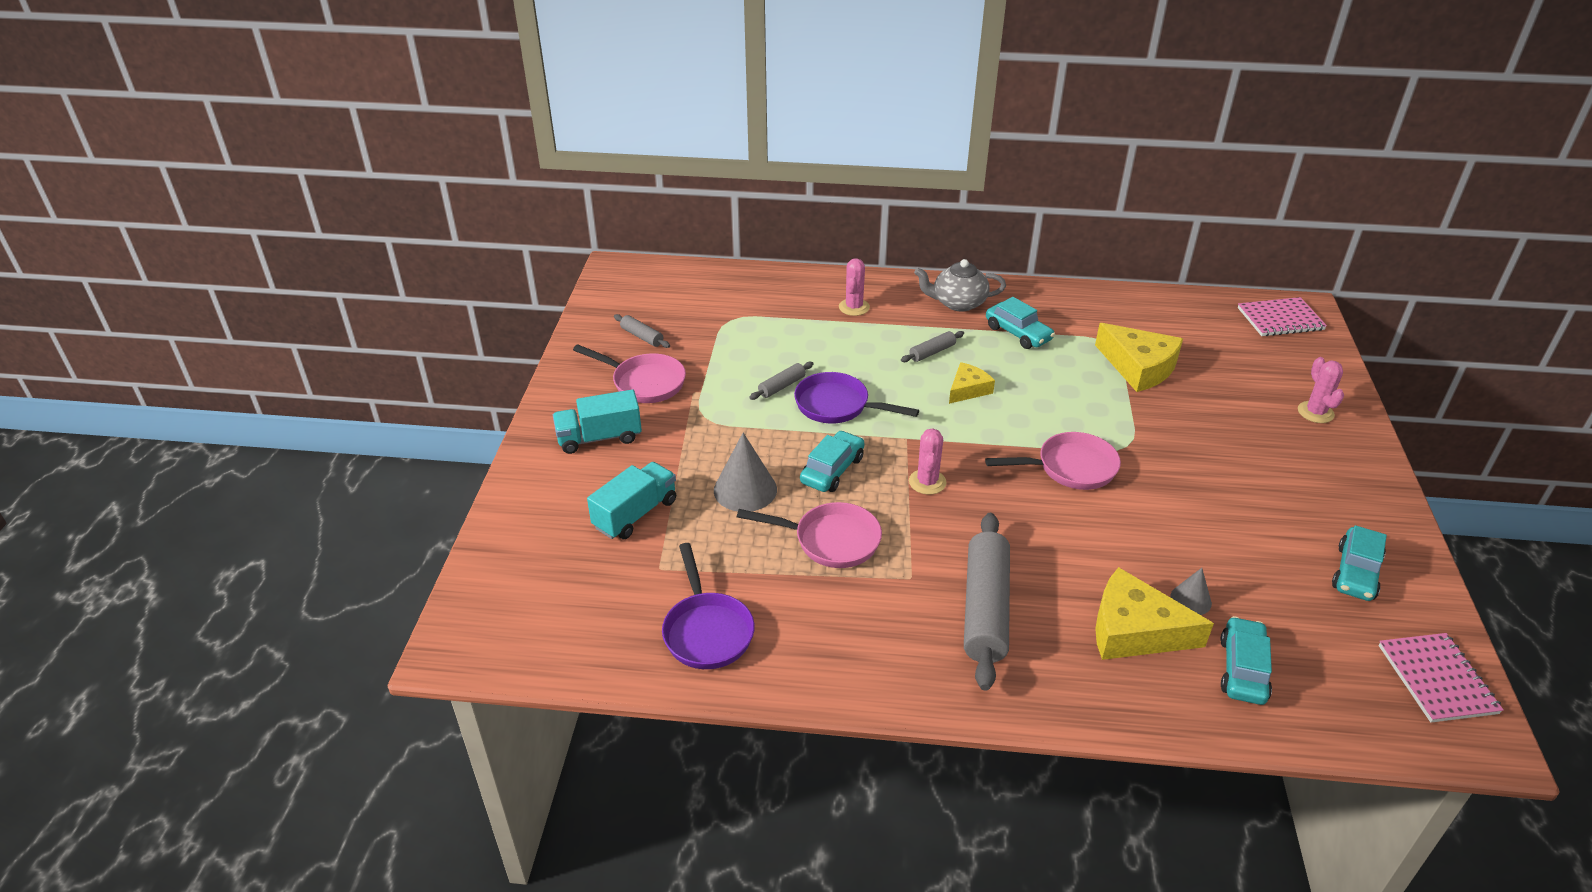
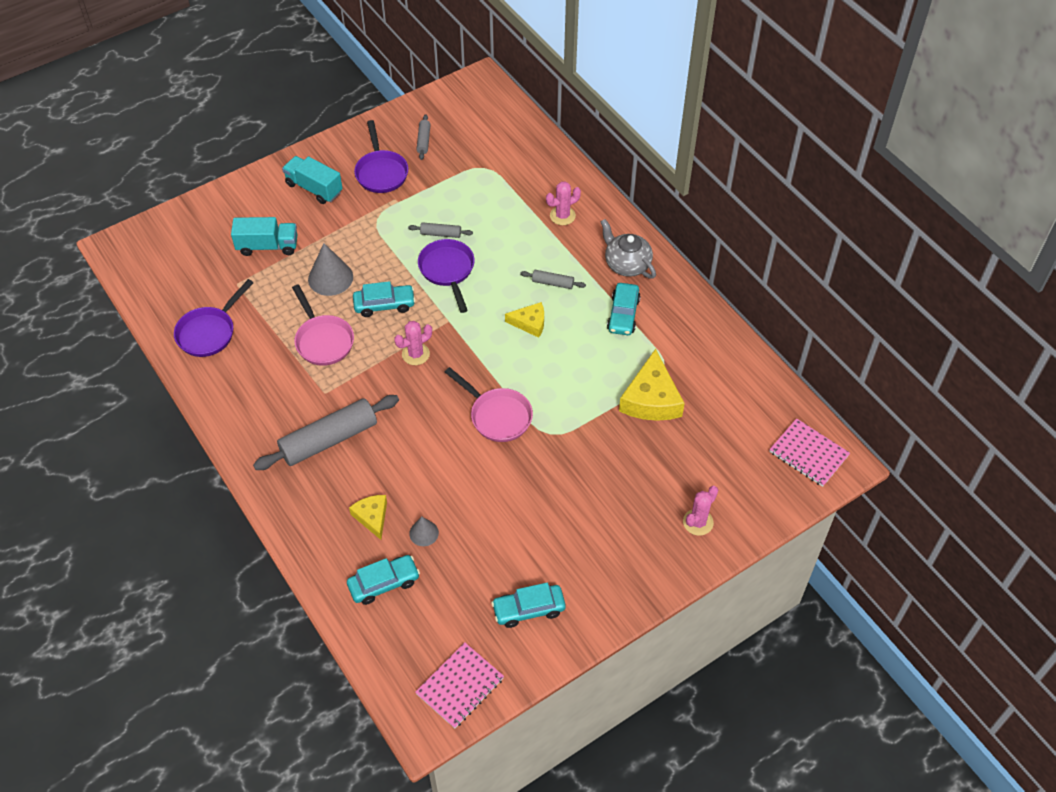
camera: 50 degrees right, 15 degrees up
pink pan [573,344,686,403] -> purple pan [354,120,408,193]
yellow cheese [1095,567,1214,660] -> yellow cheese [349,495,387,540], size x0.58

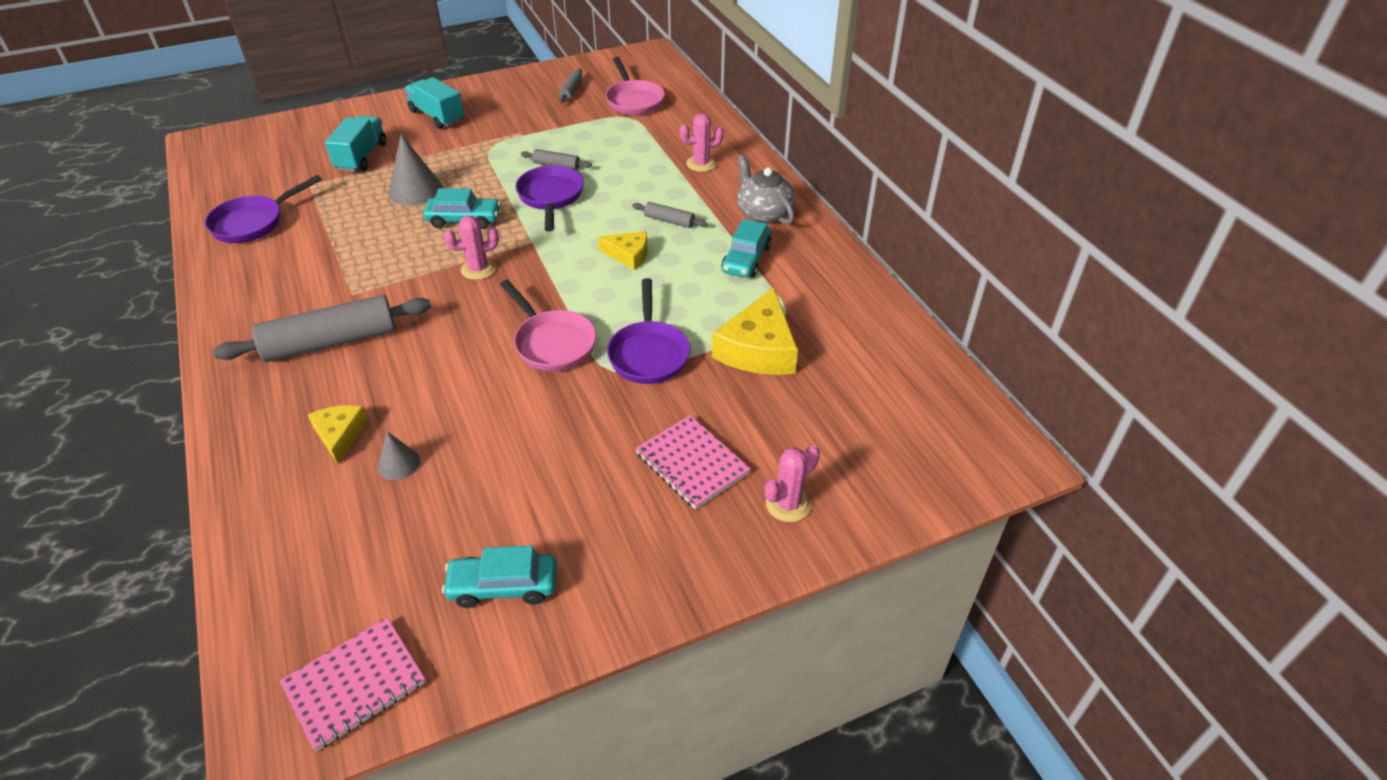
camera: 10 degrees right, 10 degrees down
turquoise truck [231,217,298,256] -> turquoise truck turned 90 degrees counterclockwise [325,116,386,172]
pink pan [292,285,354,366] -> pink pan moved to [606,57,665,116]
turquoise car [347,555,420,605] -> none
purple pan [354,120,408,193] -> purple pan moved to [607,278,690,384]
pink notebook [769,418,850,487] -> pink notebook moved to [635,415,751,509]

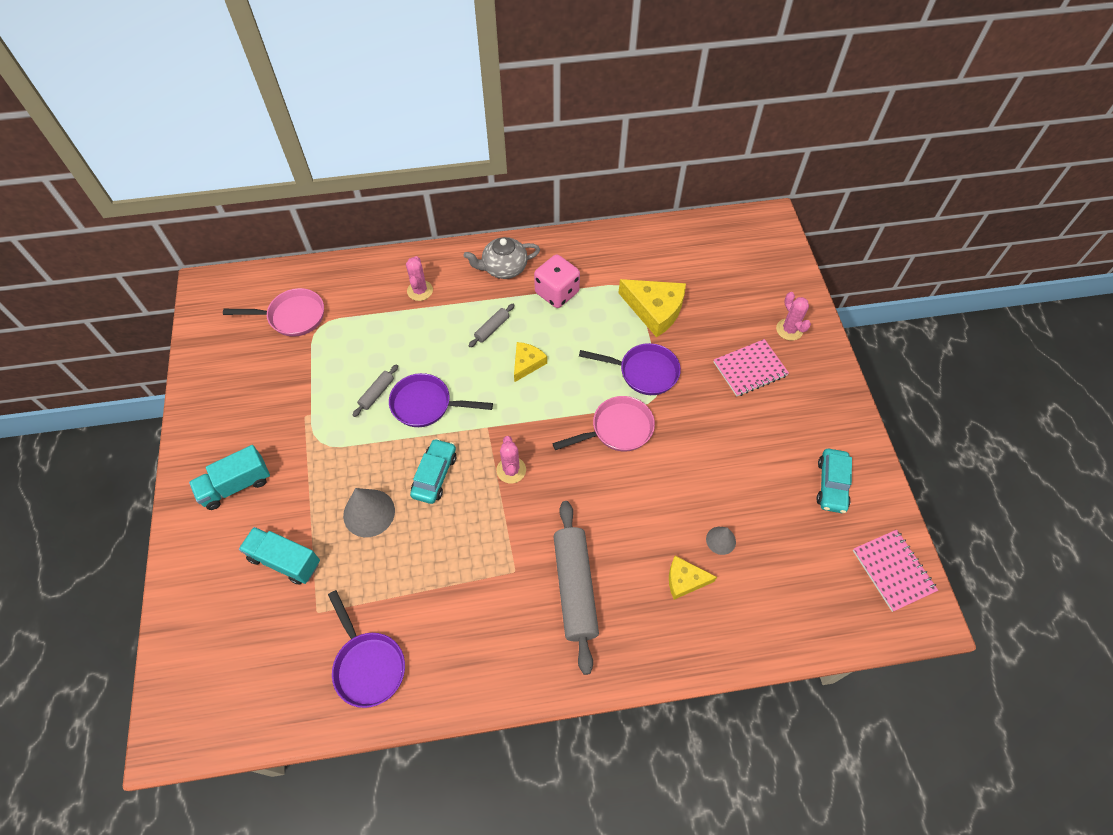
camera: 75 degrees left, 15 degrees up
grey rolling pin [559,69,583,103] -> none
turquoise car [721,219,772,278] -> pink dice [534,254,580,308]

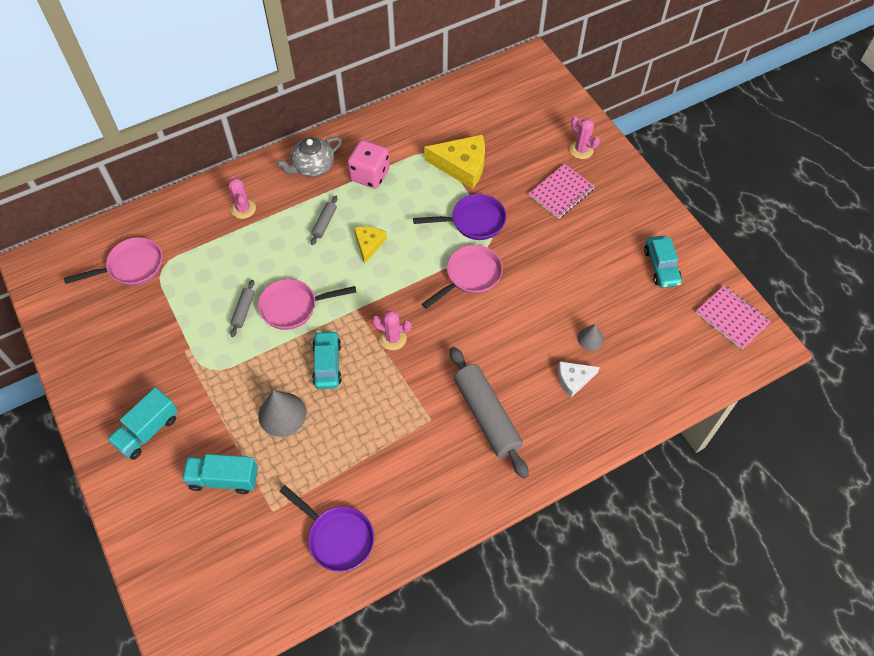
camera: 20 degrees left, 0 degrees up
purple pan [389,373,493,427] -> pink pan [258,279,356,330]
pink cactus [496,436,526,483] -> pink cactus turned 45 degrees counterclockwise [372,310,412,350]
yellow cheese [669,556,717,600] -> white cheese [558,361,600,398]

